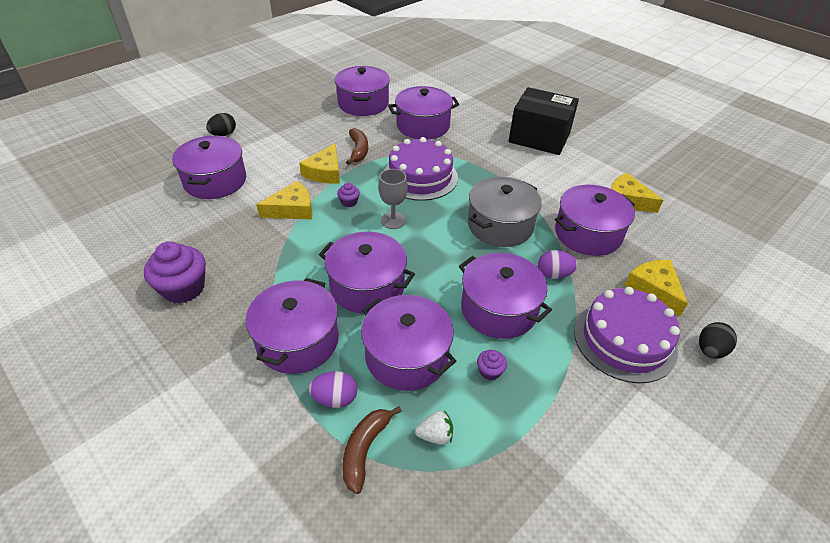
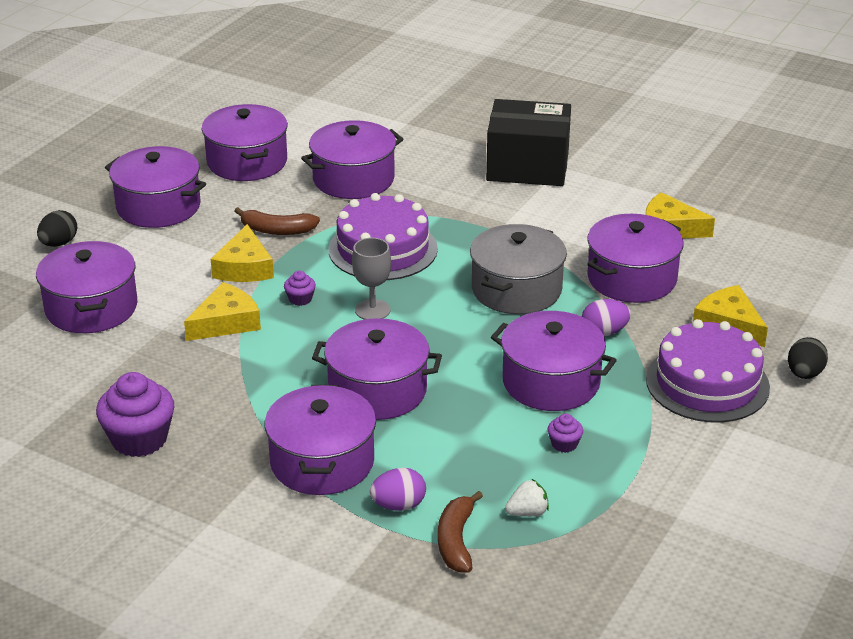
camera: 15 degrees left, 10 degrees down
brown banana [346,128,368,165] -> brown banana turned 120 degrees clockwise [235,207,320,235]
purple pot [361,295,456,391] -> purple pot moved to [105,146,206,228]

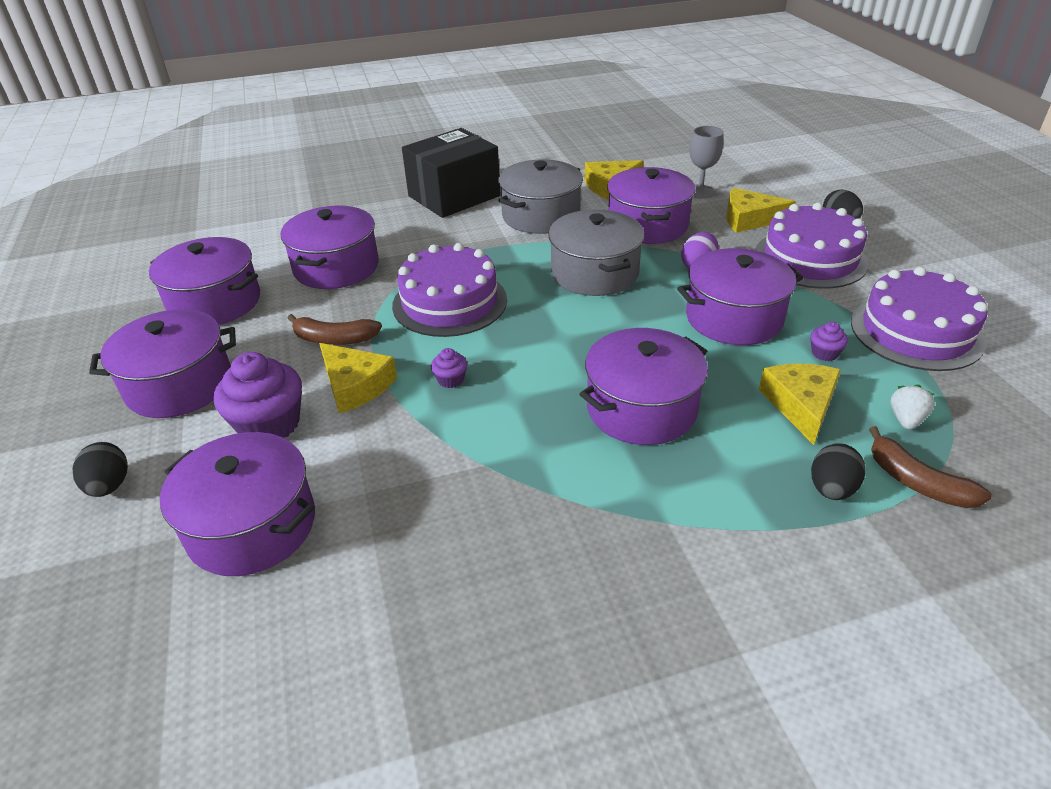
camera: 45 degrees left, 5 degrees up
purple cupcake [96,372,174,457] -> purple cupcake moved to [214,352,302,438]
yellow cheese [184,282,261,341] -> yellow cheese moved to [759,364,841,445]
brown banana [235,207,320,235] -> brown banana turned 45 degrees clockwise [287,314,382,345]
purple pot [265,385,376,495] -> none
grey goblet [352,238,391,320] -> grey goblet moved to [689,126,724,199]
purple egg [370,468,426,511] -> black egg [811,443,866,500]
none -> grey pot [498,159,583,234]
none -> purple cake [851,267,988,371]

